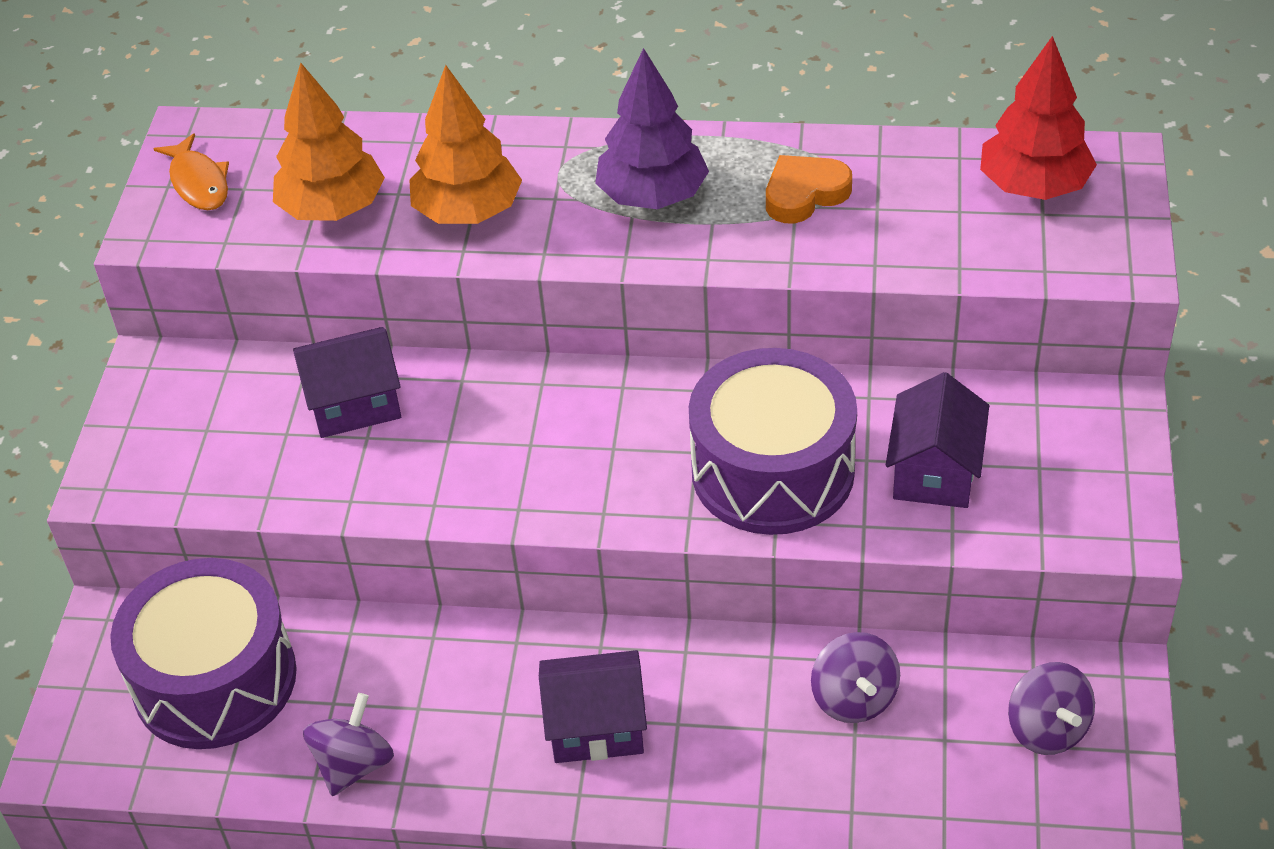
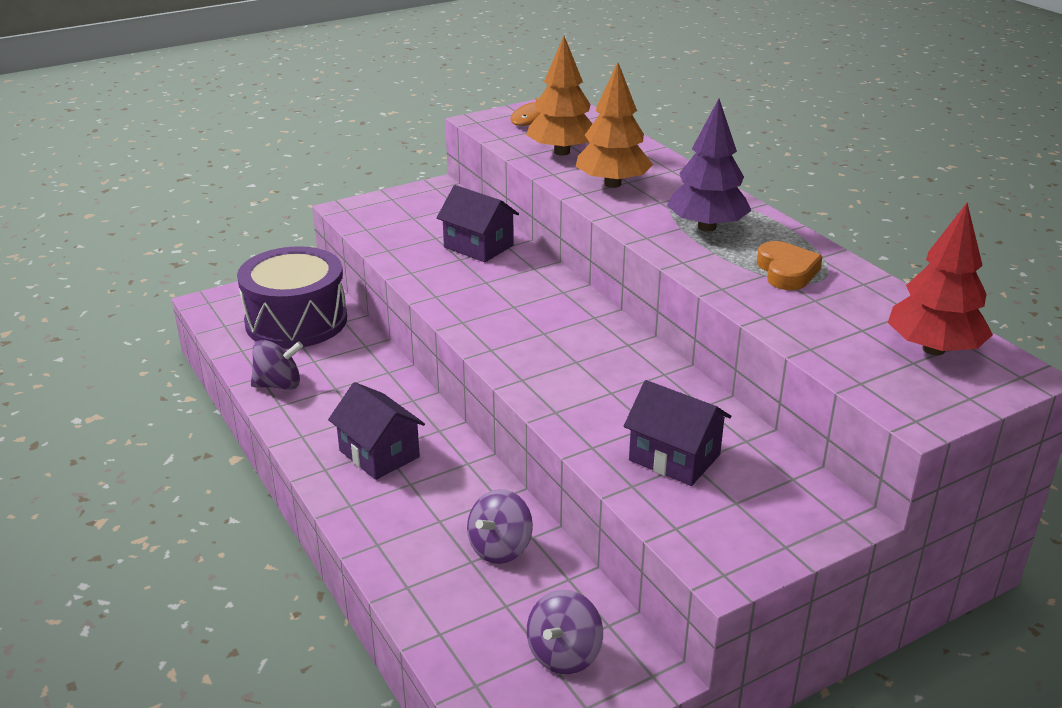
camera: 50 degrees right, 15 degrees down
purple drum [689,348,857,535] -> none
orange heart [766,155,852,223] -> orange heart turned 60 degrees clockwise [757,241,823,290]
purple house [886,372,989,508] -> purple house turned 60 degrees clockwise [624,380,731,486]

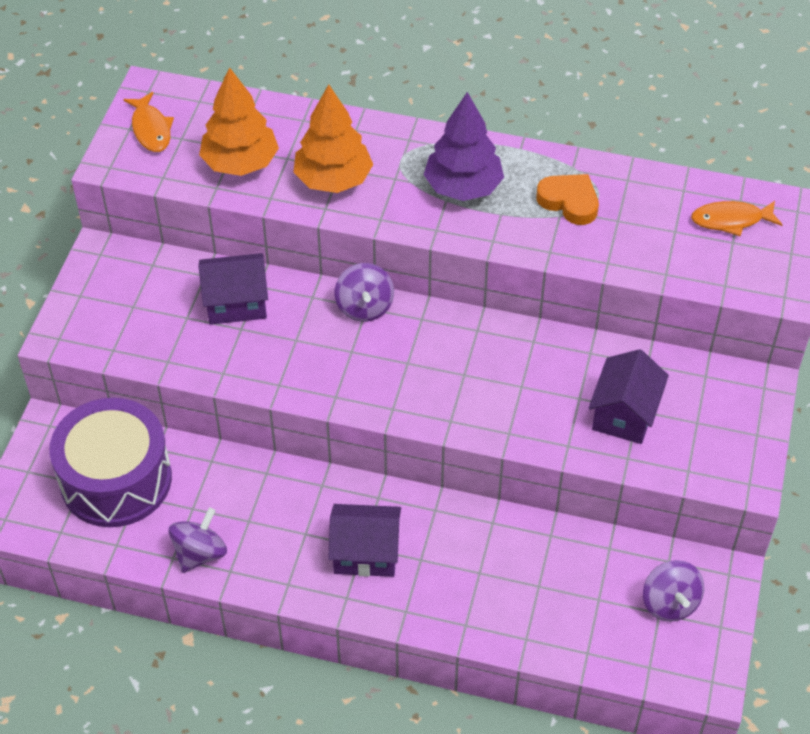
camera: 45 degrees left, 20 degrees up
purple spinning top [467,489,533,564] -> purple spinning top moved to [335,263,394,322]
purple house [624,380,731,486] -> purple house turned 60 degrees counterclockwise [588,349,669,444]
red tree [888,203,993,355] -> orange fish [691,201,782,236]

